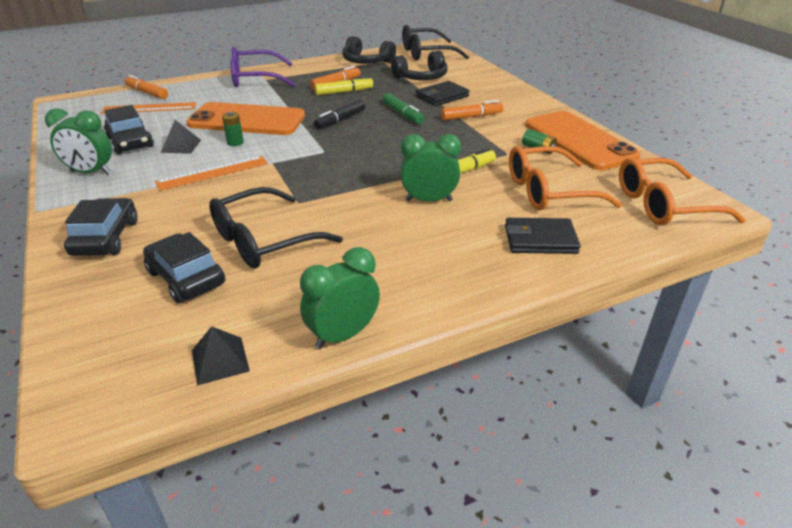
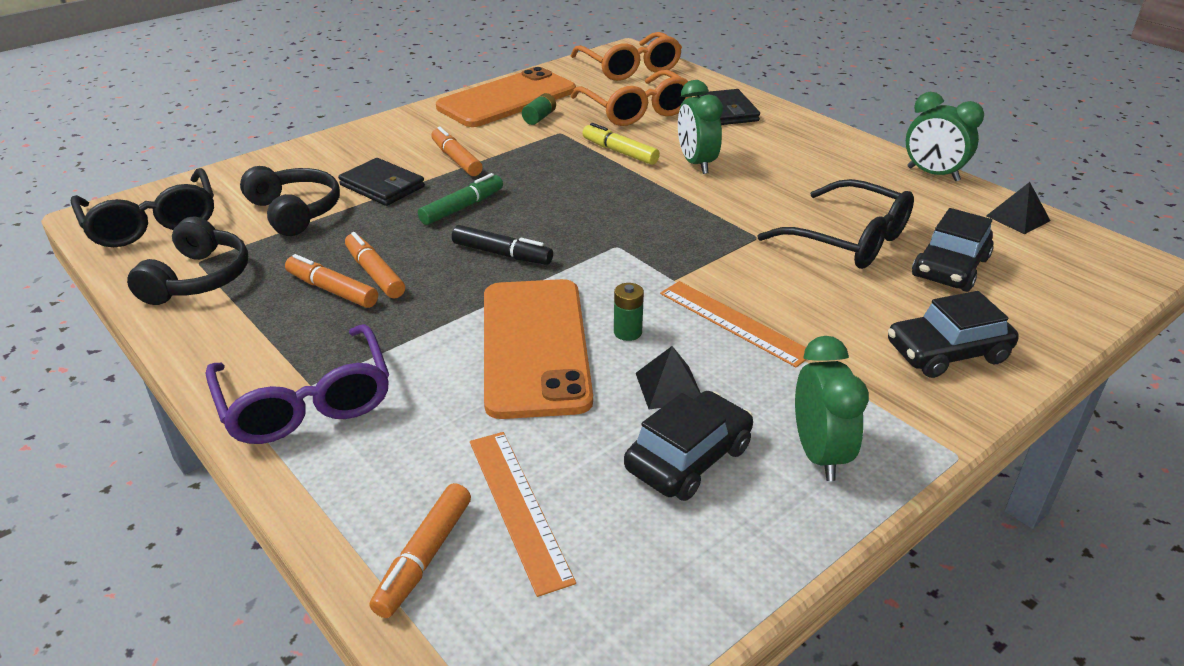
camera: 105 degrees left, 0 degrees up
yellow marker [315,76,373,95] -> orange marker [345,232,405,299]

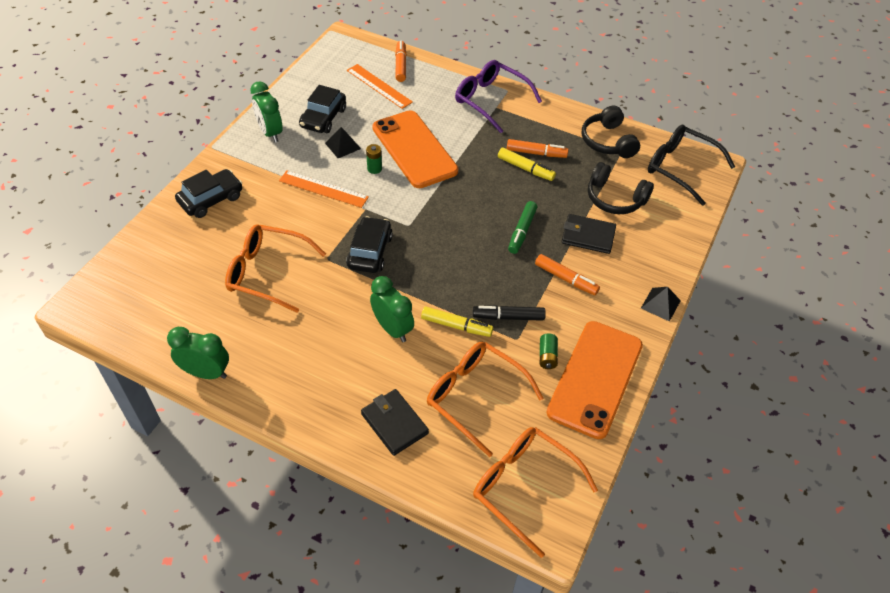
camera: 155 degrees right, 15 degrees up
orange marker [345,232,405,299] -> yellow marker [498,148,556,181]
black marker [452,225,553,265] -> black marker moved to [473,305,546,321]
black glasses [757,179,914,269] -> orange glasses [225,224,326,313]
black car [912,208,994,292] -> black car moved to [346,216,393,273]
black pyramid [986,182,1050,234] -> black pyramid moved to [641,287,681,322]

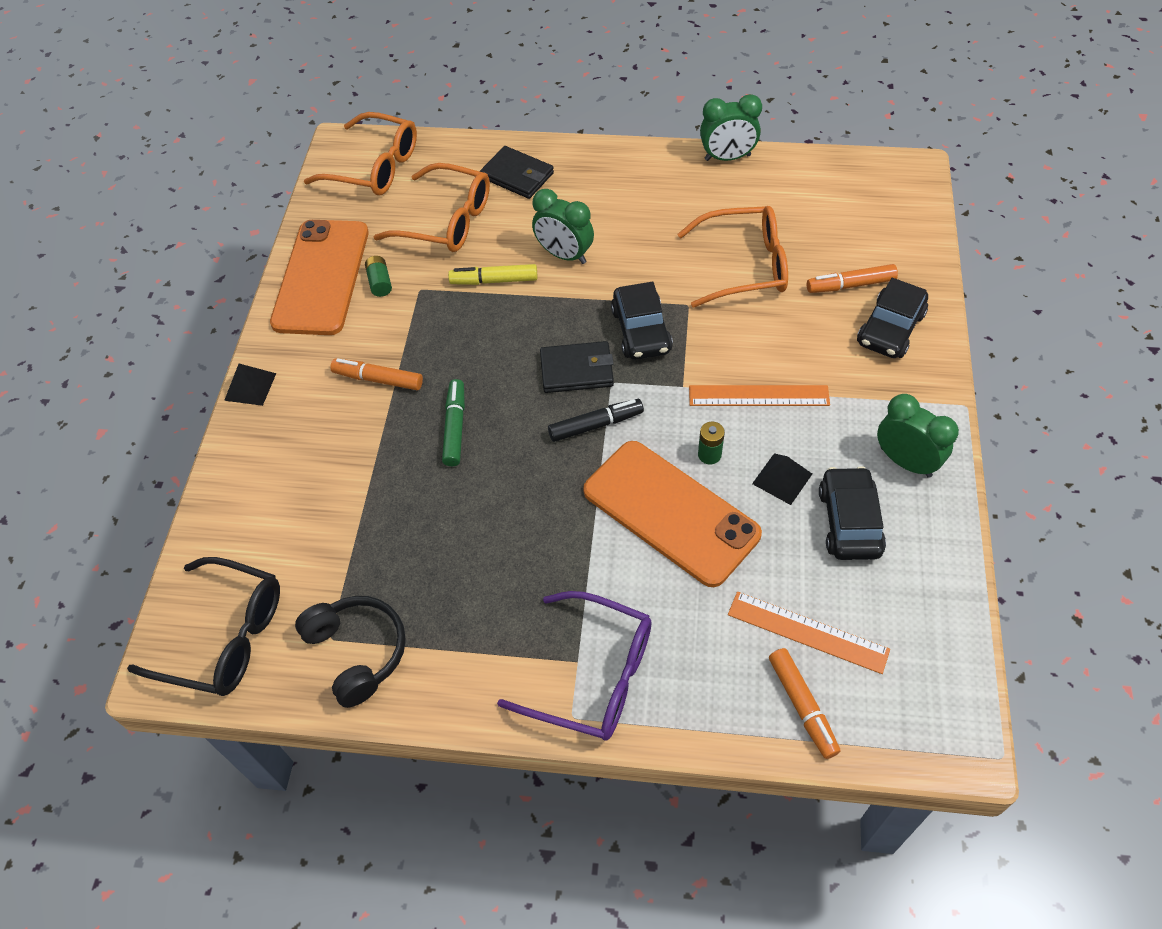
camera: 165 degrees right, 5 degrees up
black marker [473,305,546,321] -> black marker moved to [548,399,644,442]
yellow marker [498,148,556,181] -> none
orange marker [507,139,568,158] -> orange marker moved to [807,264,898,293]
black wallet [562,214,616,254] -> black wallet moved to [540,341,614,393]
black headphones [588,162,654,214] -> none

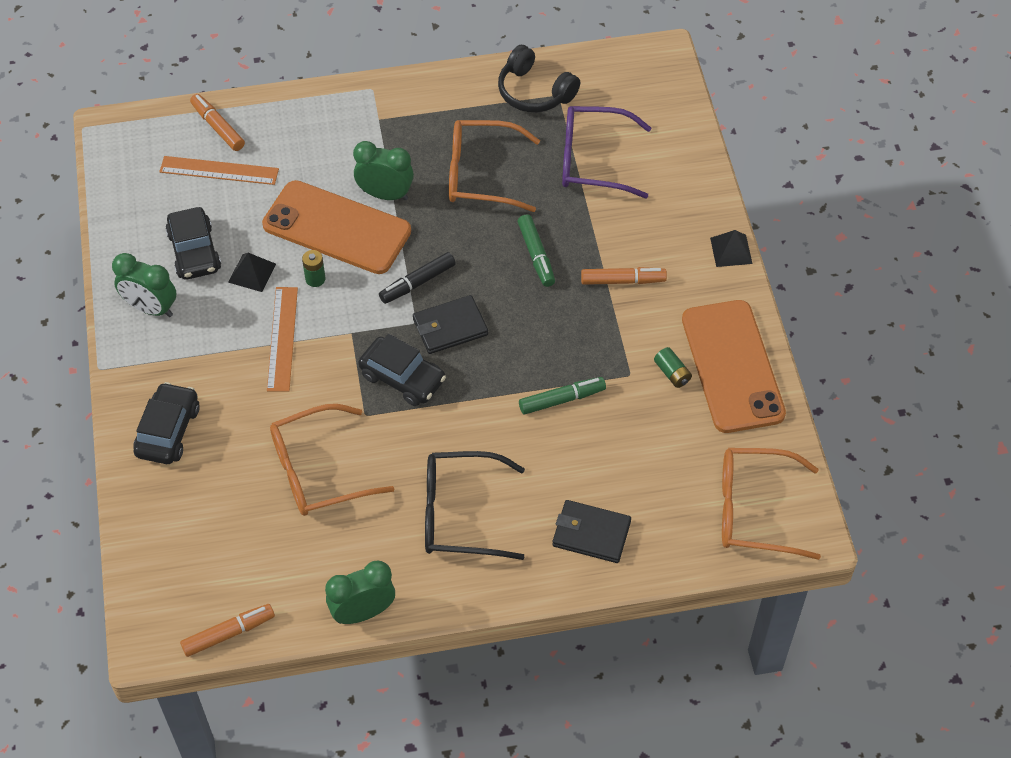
camera: 160 degrees right, 0 degrees up
black glasses [127,557,280,696] -> black glasses moved to [425,451,525,560]
orange glasses [374,163,490,252] -> orange glasses moved to [449,120,540,212]
yellow marker [448,264,538,285] -> green marker [519,377,606,414]
purple glasses [497,591,652,741] -> purple glasses moved to [562,106,651,198]
green clock [532,189,594,264] -> green clock moved to [353,141,414,200]
black car [611,282,673,360] -> black car turned 150 degrees clockwise [358,334,446,406]
orange ruler [689,385,830,406] -> orange ruler turned 75 degrees counterclockwise [267,287,298,392]
orange marker [807,264,898,293] -> orange marker moved to [180,604,275,657]

